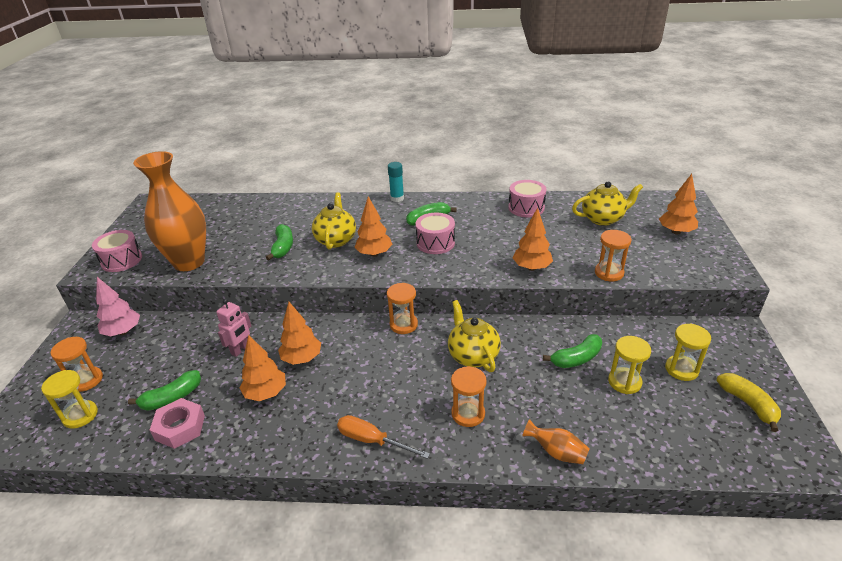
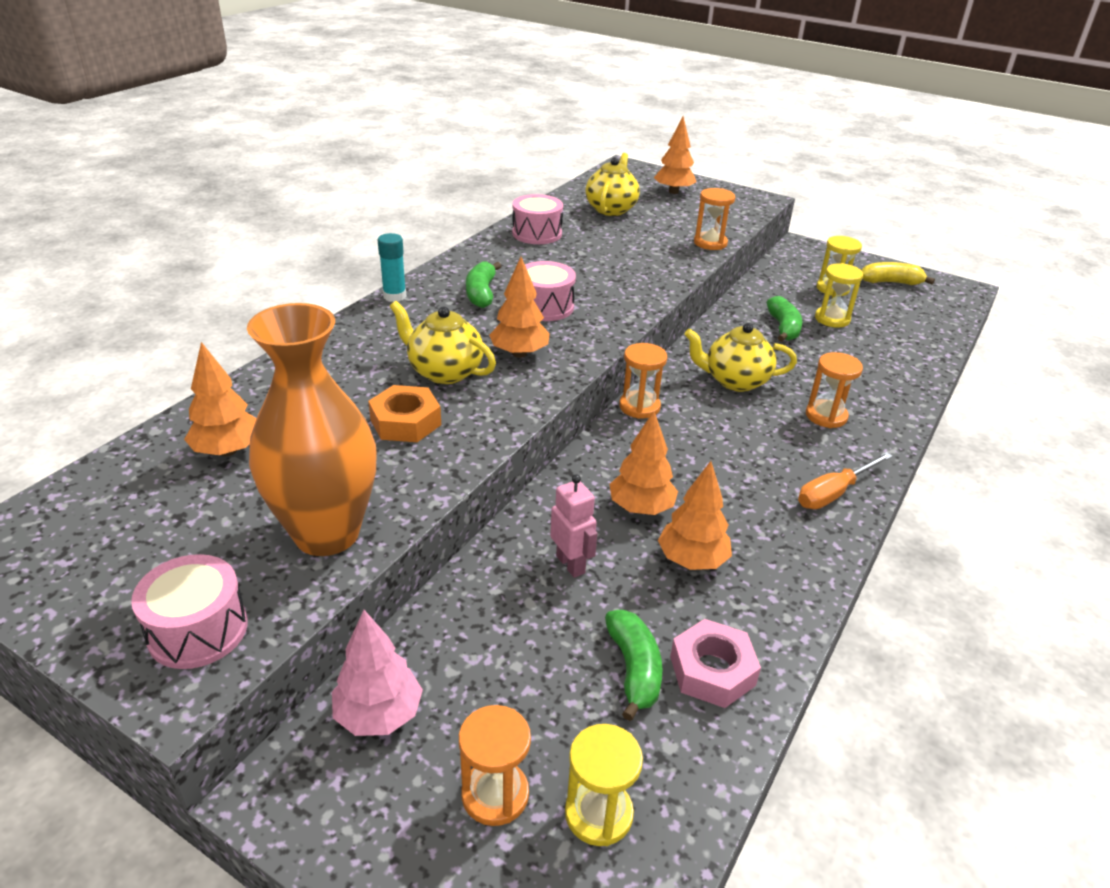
camera: 65 degrees left, 0 degrees up
green banana [266,224,293,260] -> orange nut [368,385,441,442]
orange tree [513,208,553,271] -> orange tree moved to [184,342,257,456]
orange vase [522,419,590,464] -> none

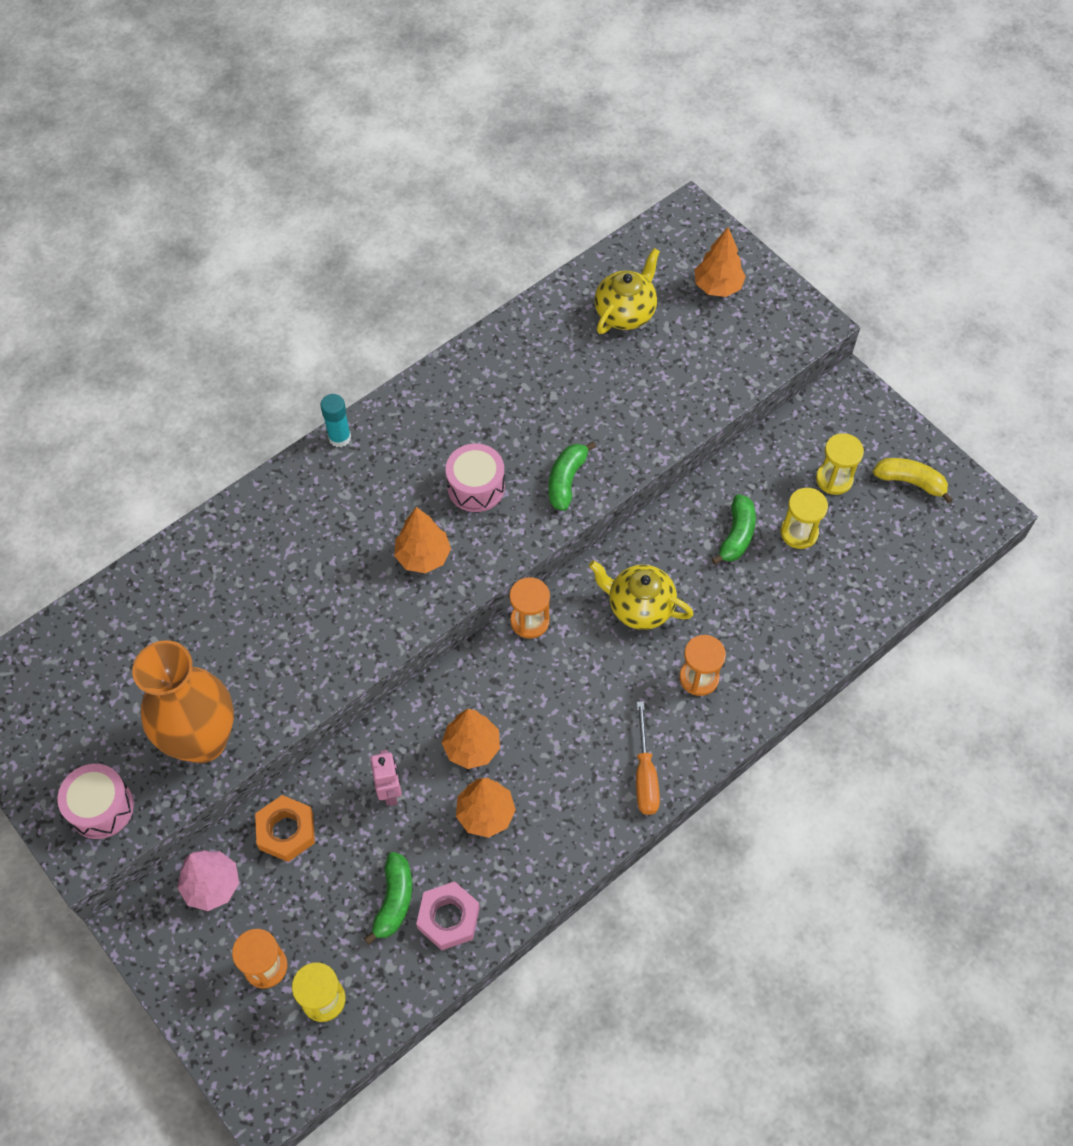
camera: 20 degrees right, 25 degrees up
orange tree [184,342,257,456] -> none
orange nut [368,385,441,442] -> orange nut moved to [255,795,315,862]
yellow teapot [390,301,496,384] -> none
green banana [466,261,501,308] -> green banana moved to [549,441,596,511]
pink drum [512,194,563,244] -> none
orange hourglass [694,188,735,250] -> none
orange screwdriver [798,452,893,509] -> orange screwdriver turned 75 degrees counterclockwise [636,701,660,815]

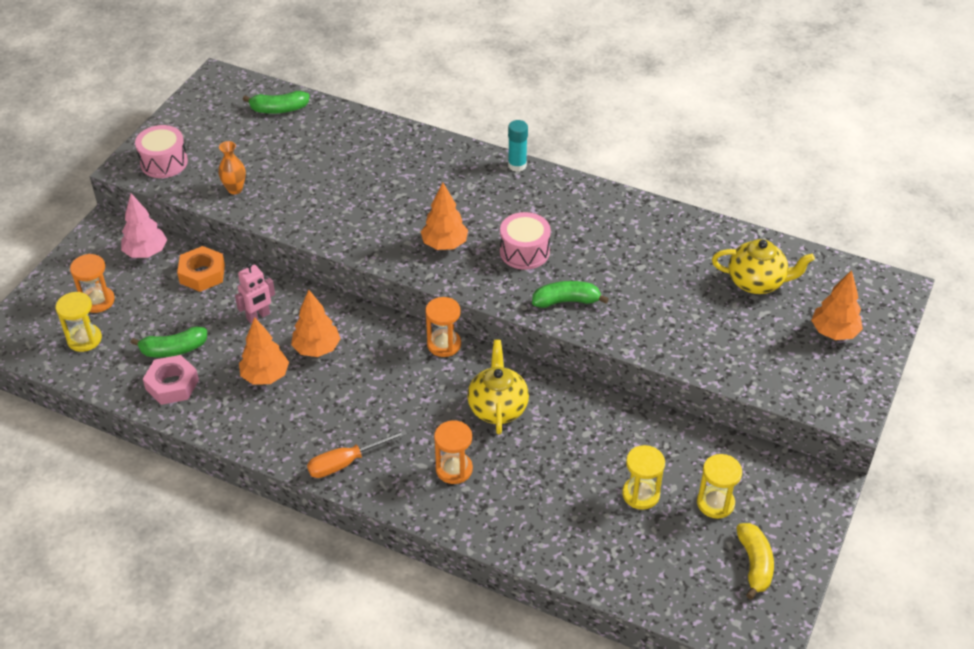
camera: 65 degrees right, 15 degrees down
orange vase [132,640,234,763] -> orange vase [218,141,246,194], size x0.41
green banana [711,494,756,565] -> green banana moved to [243,91,310,114]

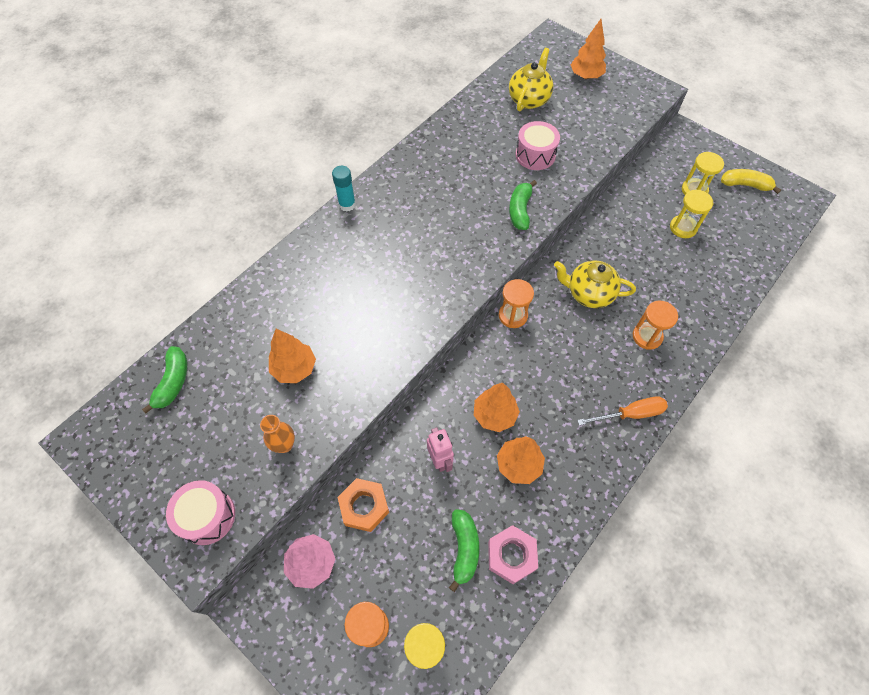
camera: 75 degrees left, 15 degrees up
orange screwdriver [307,429,407,478] -> orange screwdriver turned 90 degrees counterclockwise [577,396,668,425]
orange tree [421,183,468,250] -> orange tree moved to [269,329,316,383]
pink drum [500,212,551,270] -> pink drum moved to [516,121,560,170]

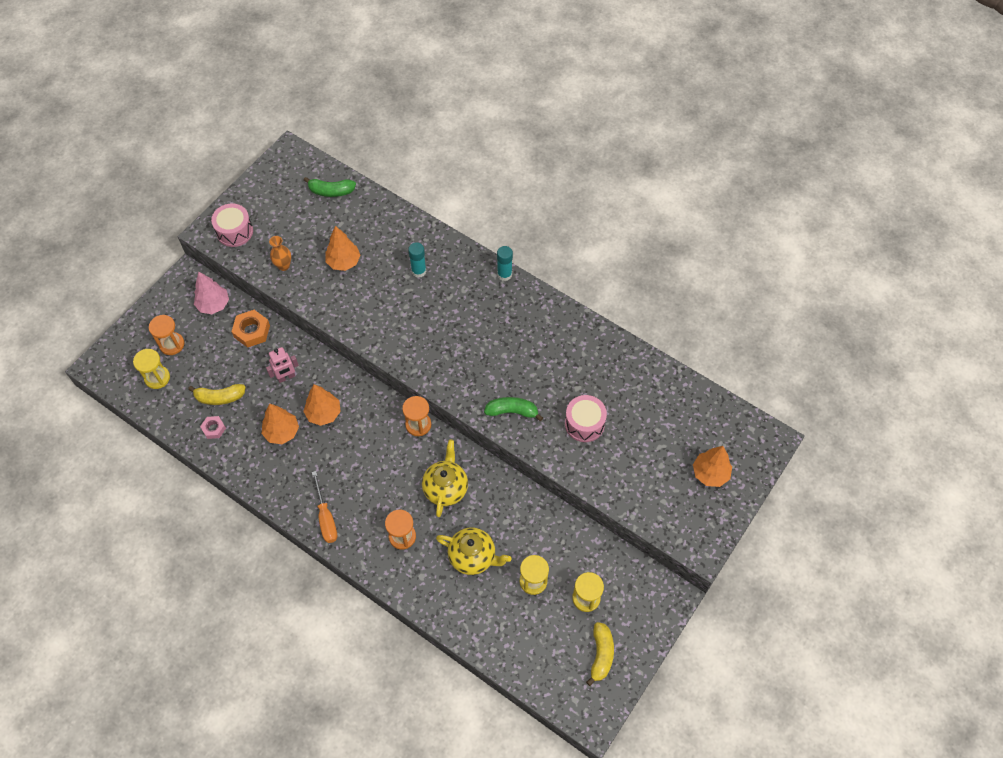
camera: 85 degrees right, 0 degrees up
green banana [449,509,479,592] -> yellow banana [188,384,246,405]
pink nut [488,525,538,584] -> pink nut [200,416,226,439], size x0.61
yellow teapot [509,48,553,111] -> yellow teapot moved to [436,527,511,575]
none -> turquoise glue stick [408,242,426,278]

